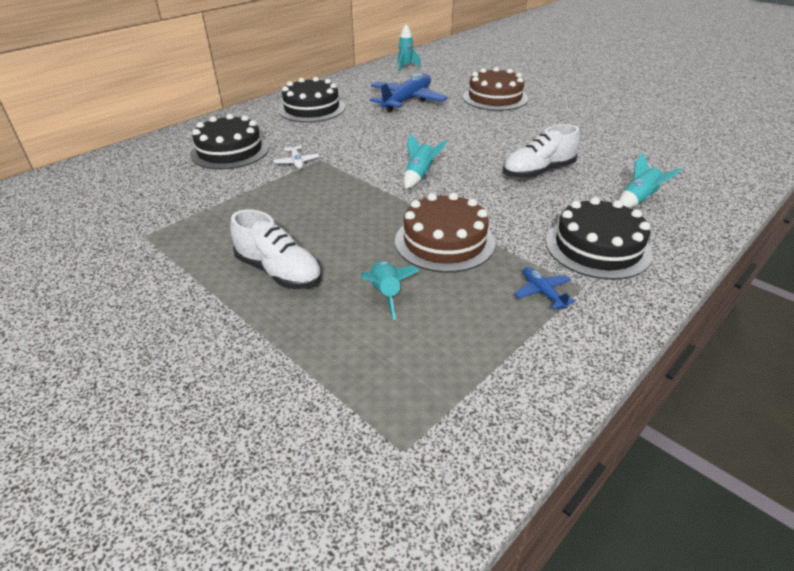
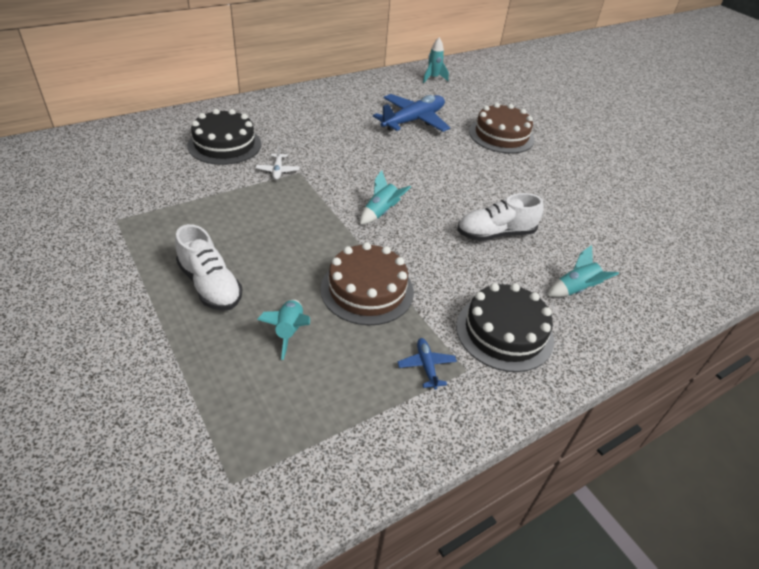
camera: 10 degrees right, 5 degrees up
black cake [278,77,345,122] -> none

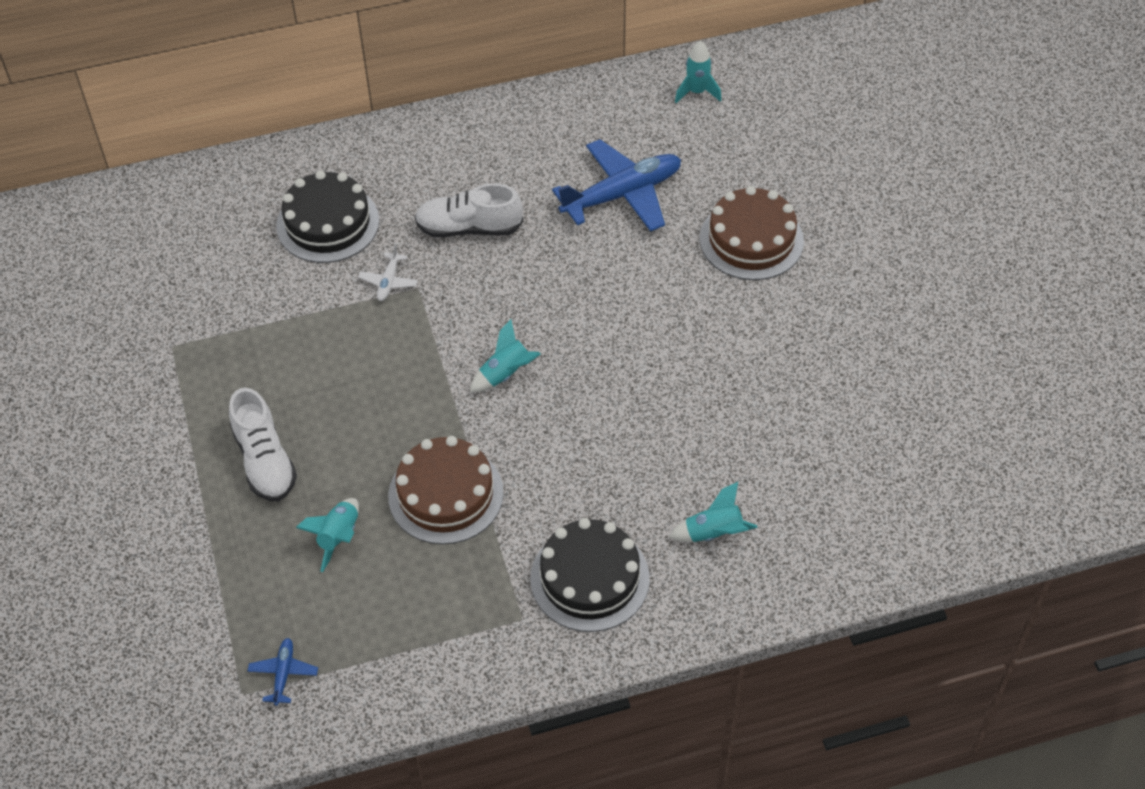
camera: 20 degrees right, 10 degrees up
blue plane [398,338,457,390] -> blue plane moved to [248,638,318,706]
white shoe [457,193,544,241] -> white shoe moved to [415,183,523,238]

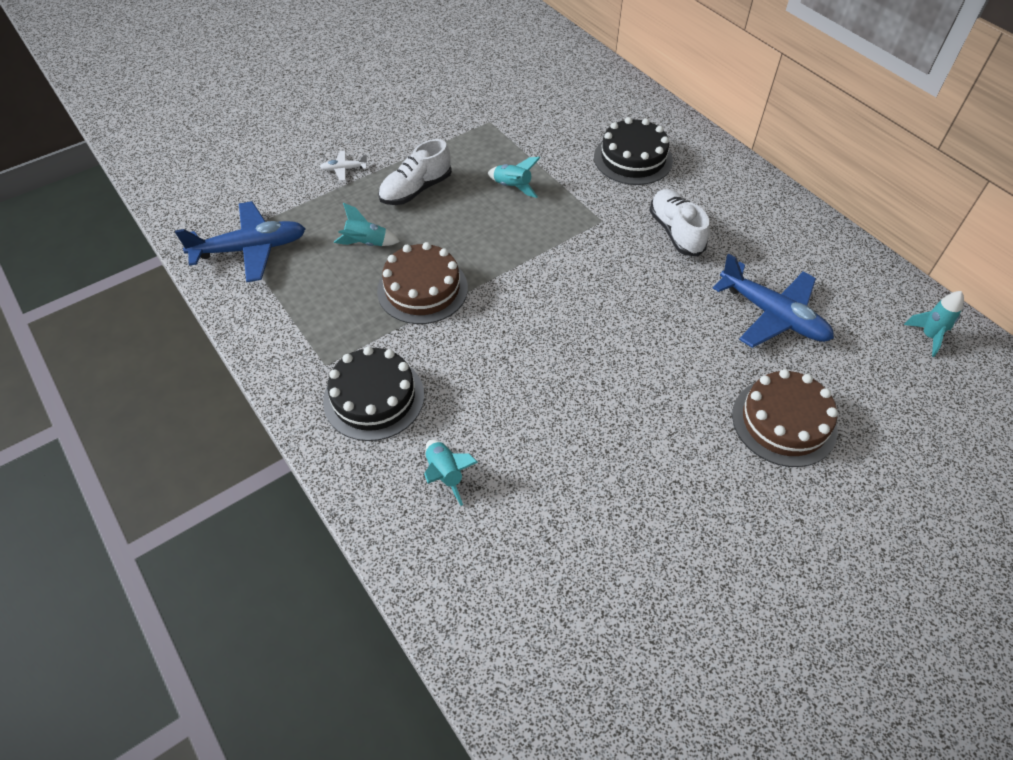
camera: 70 degrees right, 0 degrees up
blue plane [248,638,318,706] -> blue plane [175,201,306,282], size x2.27
white plane [358,244,418,301] -> white plane moved to [320,151,368,181]
turquoise rocket [470,319,541,392] -> turquoise rocket moved to [488,157,540,198]

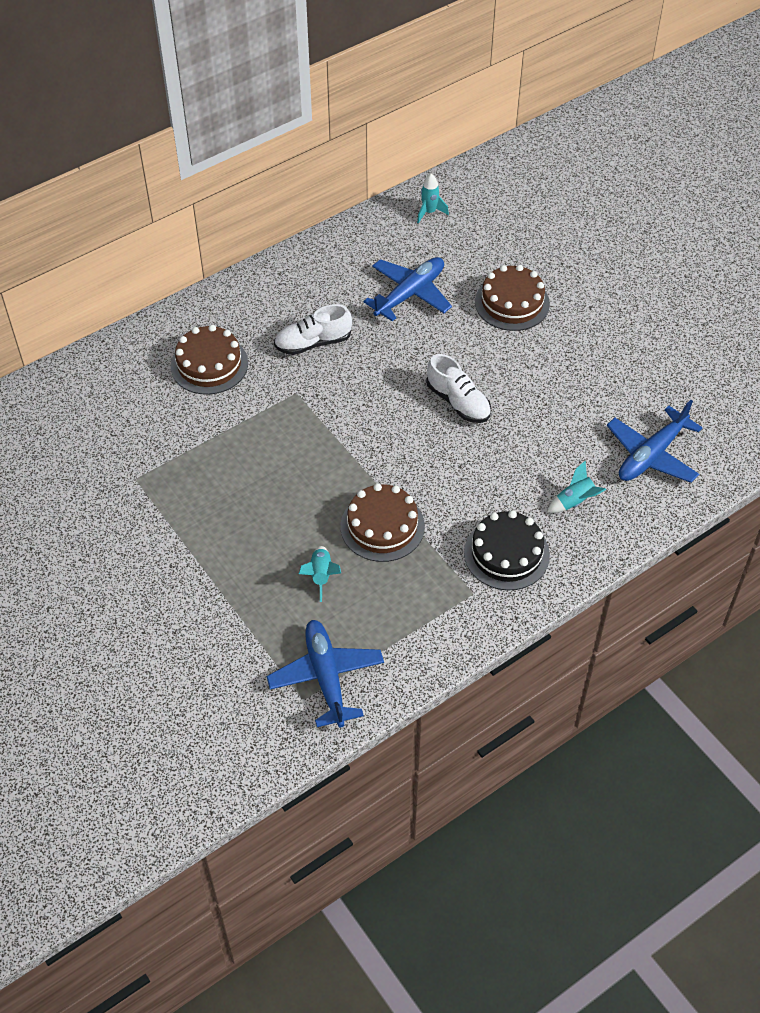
camera: 90 degrees left, 0 degrees up
white plane [320,151,368,181] -> none
white shoe [378,139,452,205] -> white shoe moved to [426,354,491,423]
turquoise rocket [488,157,540,198] -> none
black cake [594,117,673,185] -> brown cake [171,325,248,395]
none -> blue plane [607,400,702,483]

